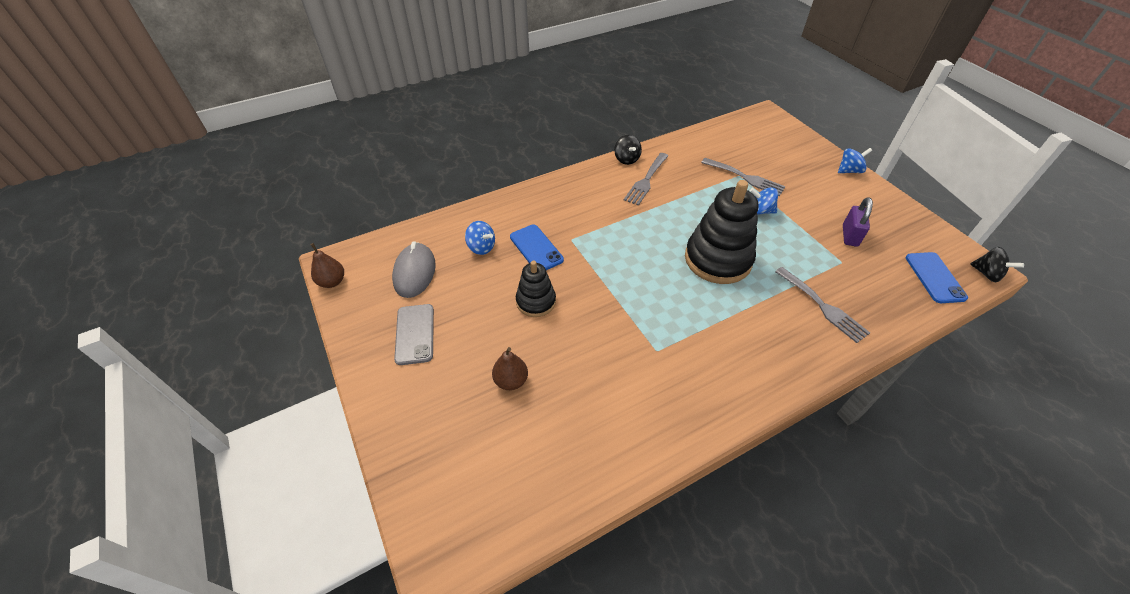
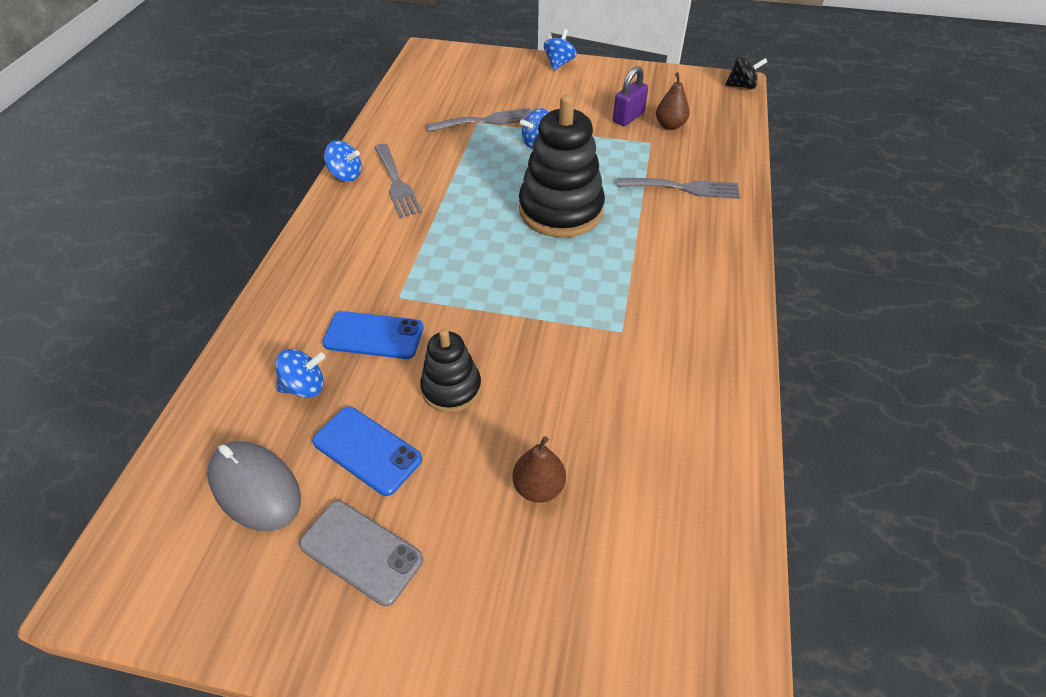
camera: 50 degrees left, 0 degrees up
brown pear [311,243,344,288] -> brown pear moved to [656,72,690,130]
black spinning top [614,135,642,165] -> blue spinning top [324,140,362,182]
purple padlock [843,197,873,247] -> purple padlock turned 75 degrees clockwise [613,66,648,126]
blue phone [906,252,968,303] -> blue phone moved to [312,407,422,496]

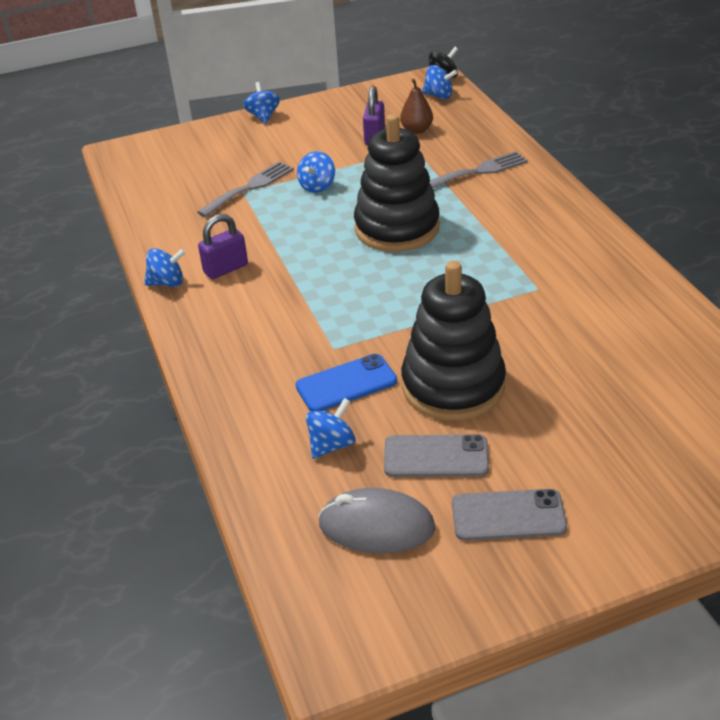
camera: 30 degrees left, 10 degrees down
blue phone [312,407,422,496] -> grey phone [384,434,489,477]
grey fork [375,144,422,218] -> purple padlock [198,214,248,279]
black stacking toy [420,329,482,413] -> black stacking toy [401,261,506,421], size x1.78
brown pear [512,436,566,503] -> none
none -> blue spinning top [422,65,457,99]

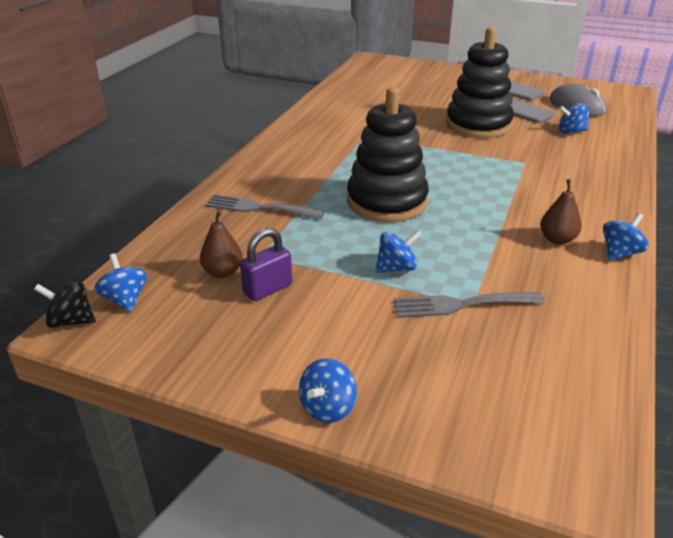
camera: 140 degrees left, 5 degrees down
blue spinning top [144,248,186,287] -> blue spinning top turned 105 degrees clockwise [603,213,649,261]
purple padlock [198,214,248,279] -> brown pear [540,179,582,245]
blue phone [295,354,397,411] -> none

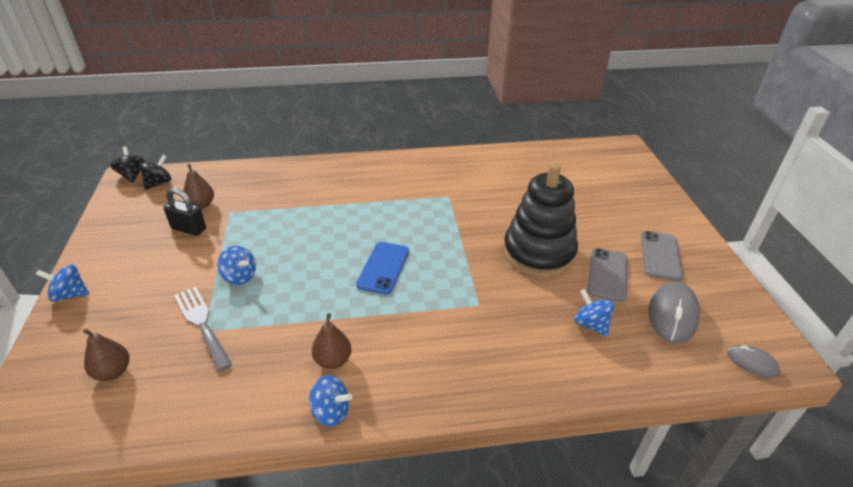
camera: 60 degrees right, 5 degrees up
blue spinning top [94,253,147,312] -> black spinning top [139,155,171,190]
grey fork [205,194,325,220] -> none
purple padlock [240,228,292,301] -> black padlock [164,188,206,236]
black stacking toy [347,87,429,222] -> none
none -> brown pear [83,329,129,381]
none -> blue phone [356,242,409,295]
none -> grey mouse [727,345,780,378]

